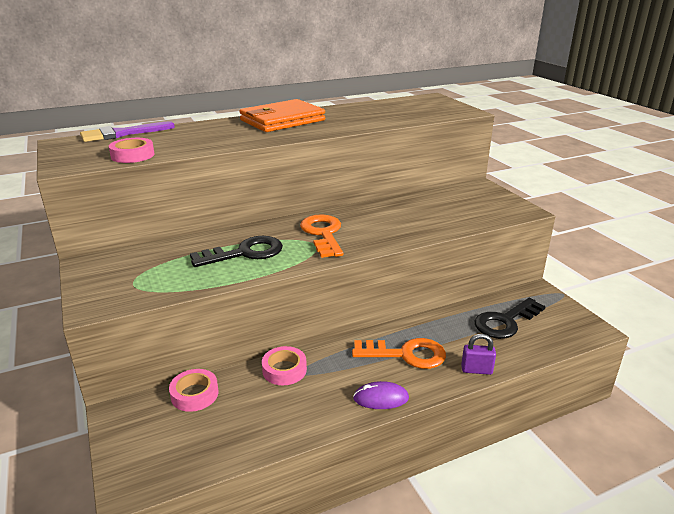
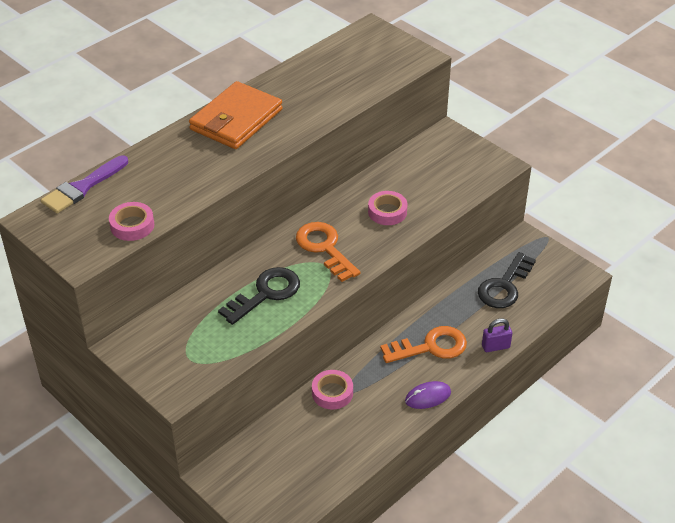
camera: 20 degrees left, 15 degrees up
pink tape [169,369,219,412] -> pink tape moved to [368,191,408,225]

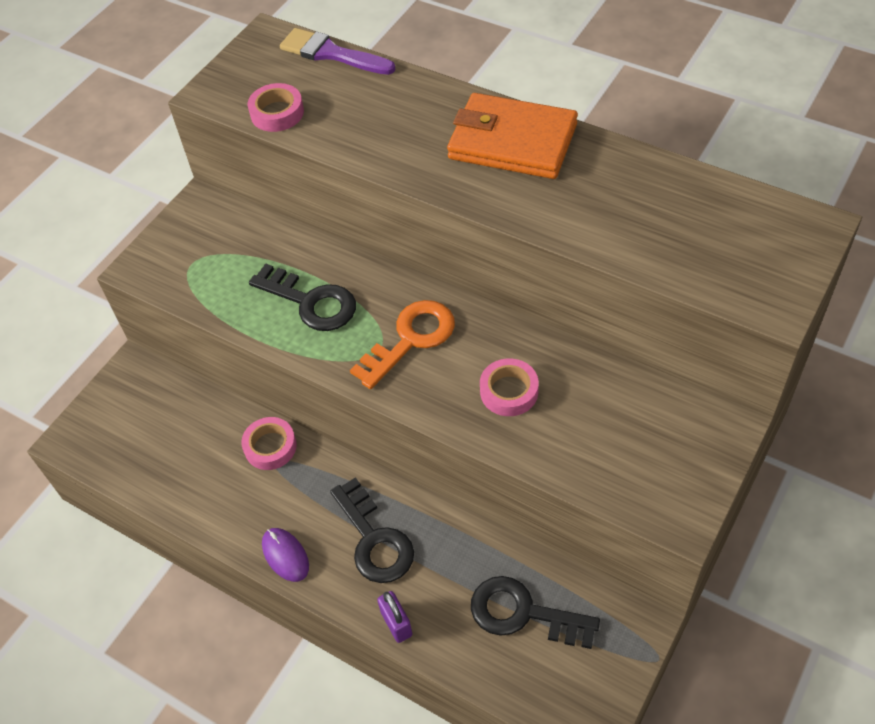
camera: 80 degrees right, 10 degrees up
orange key [380,326,467,363] -> black key [330,477,414,583]

